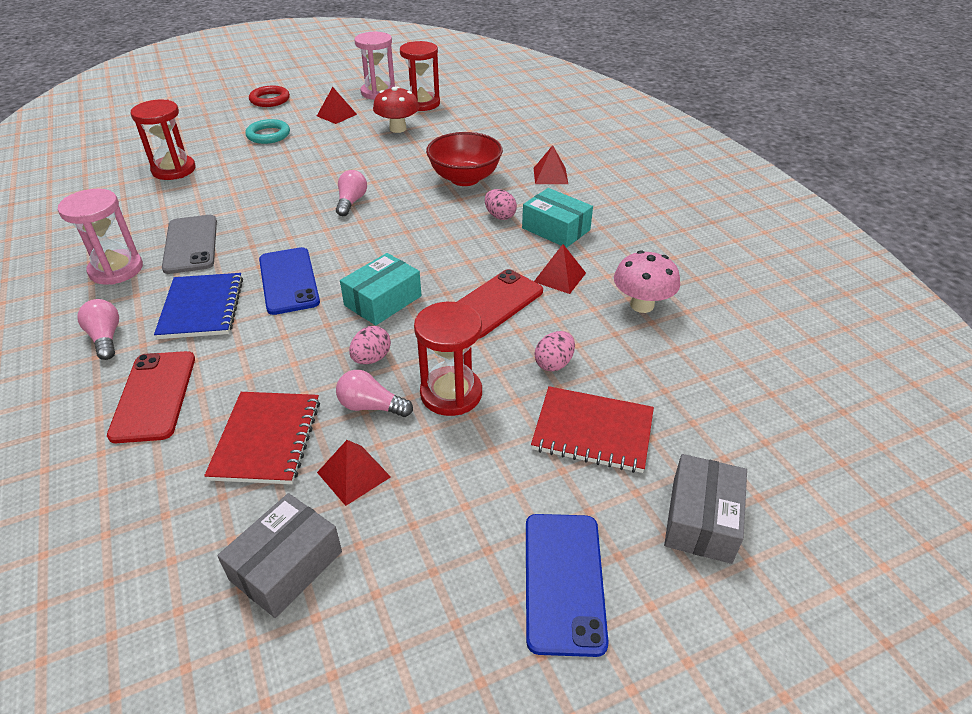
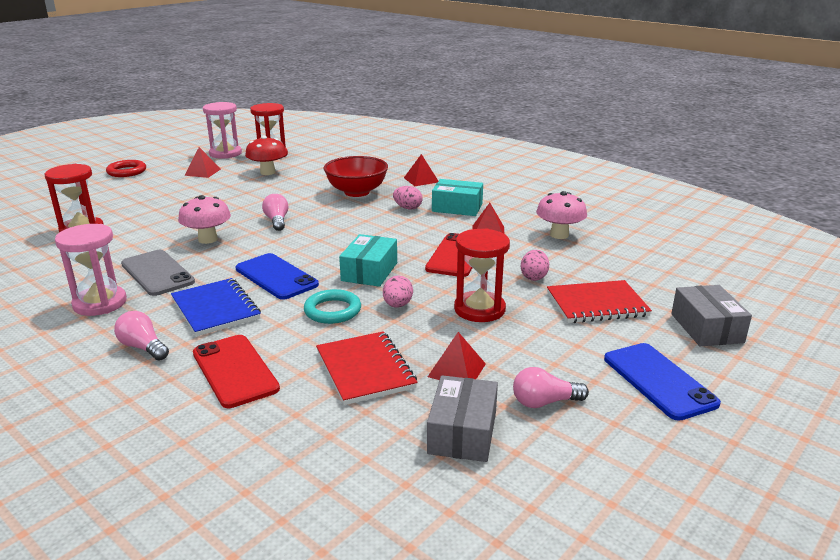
camera: 25 degrees left, 15 degrees down
turquoise ring [245,119,290,144] -> turquoise ring moved to [304,289,361,324]
pink light bulb [336,370,413,417] -> pink light bulb moved to [513,367,589,408]
none -> pink mushroom [178,195,231,244]

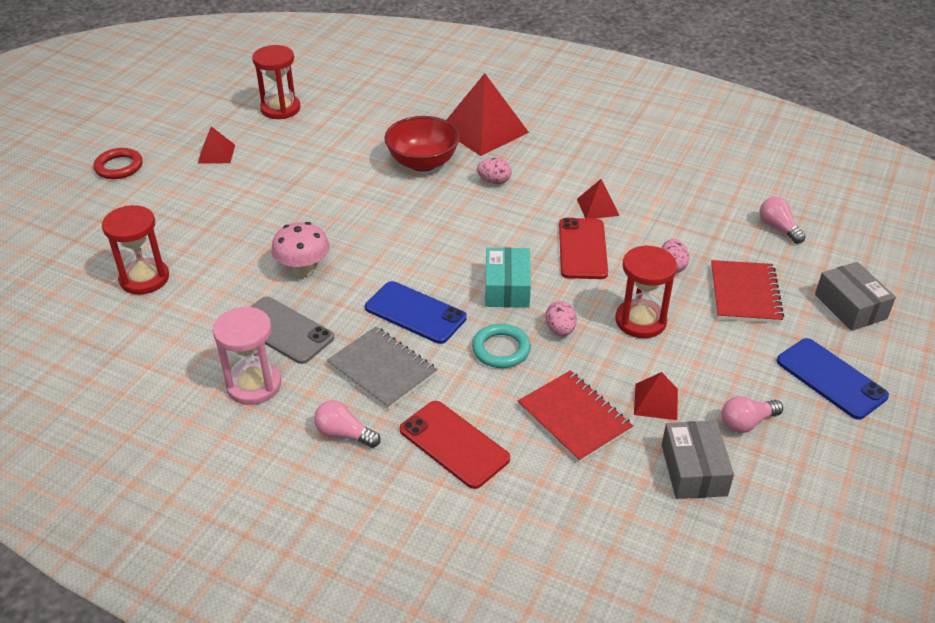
camera: 15 degrees left, 15 degrees up
blue notebook [171,278,261,336] -> grey notebook [327,326,437,410]
pink hourglass [203,102,242,159] -> none
red mushroom [245,136,287,175] -> none
pink light bulb [262,194,288,231] -> pink light bulb moved to [760,197,806,244]
red pyramid [404,154,438,186] -> red pyramid [446,73,529,156], size x2.03
turquoise box [432,179,483,216] -> none
pink mushroom [536,191,587,239] -> none
red notebook [547,280,652,323] -> red notebook turned 60 degrees counterclockwise [711,260,784,323]

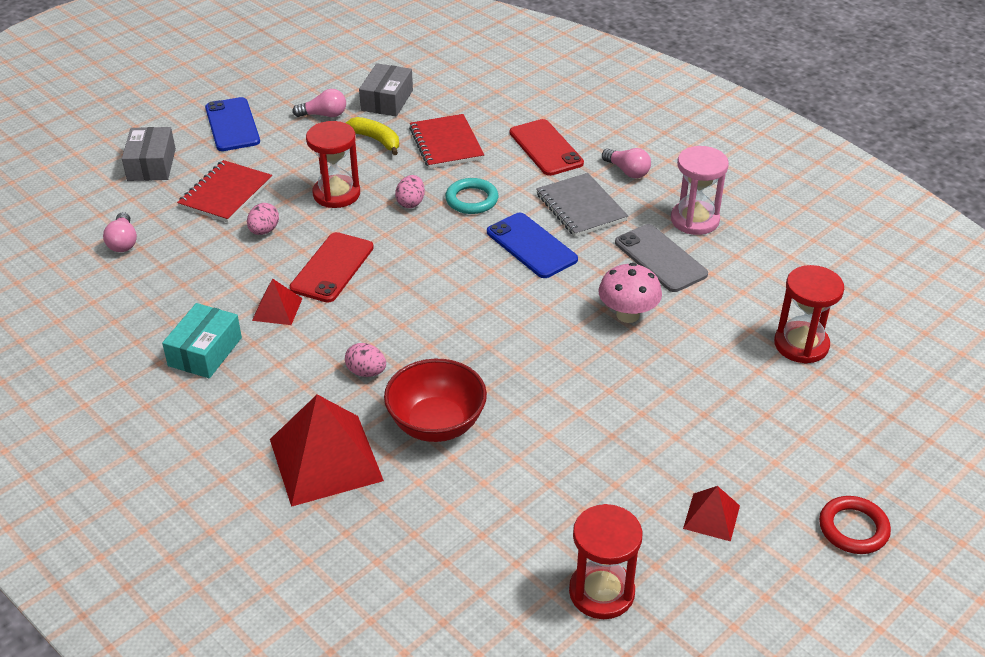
camera: 160 degrees left, 0 degrees up
turquoise box [485,247,531,308] -> turquoise box moved to [162,303,242,378]
red pyramid [634,372,678,420] -> yellow banana [346,117,399,155]

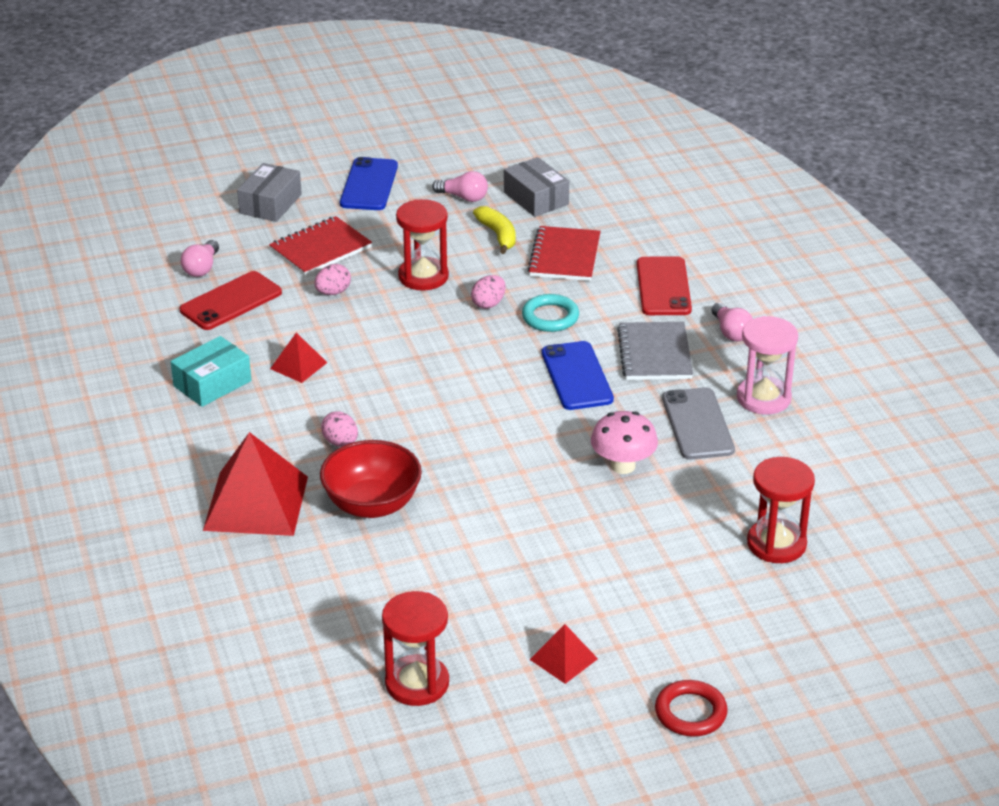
camera: 25 degrees right, 5 degrees down
red phone [290,232,374,303] -> red phone moved to [179,271,282,330]
grey box [359,63,413,117] -> grey box turned 75 degrees counterclockwise [504,157,569,217]

